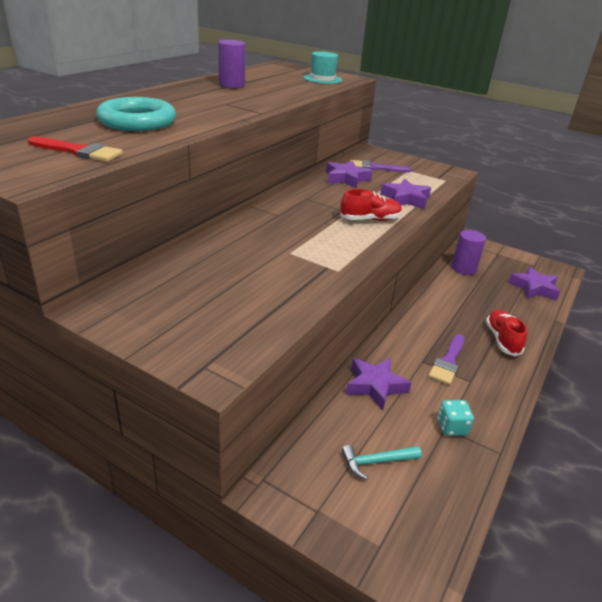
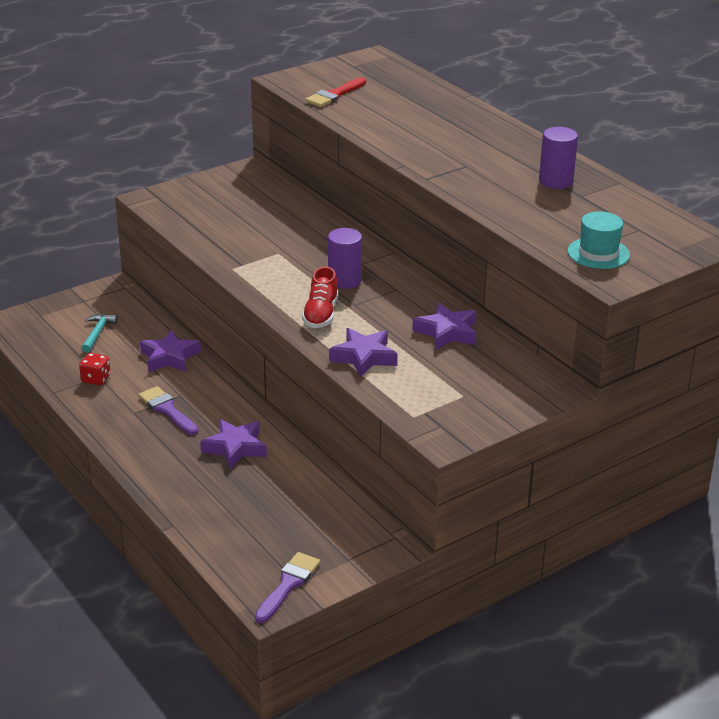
camera: 115 degrees right, 0 degrees up
turquoise ring [96,97,176,131] -> none
purple brush [350,160,411,172] -> purple brush moved to [255,552,320,623]
turquoise dice [437,400,474,436] -> red dice [79,353,111,386]
purple cylinder [452,230,486,275] -> purple cylinder moved to [328,228,362,289]
red shoe [486,310,527,356] -> none
purple star [508,267,560,301] -> purple star moved to [200,419,267,469]

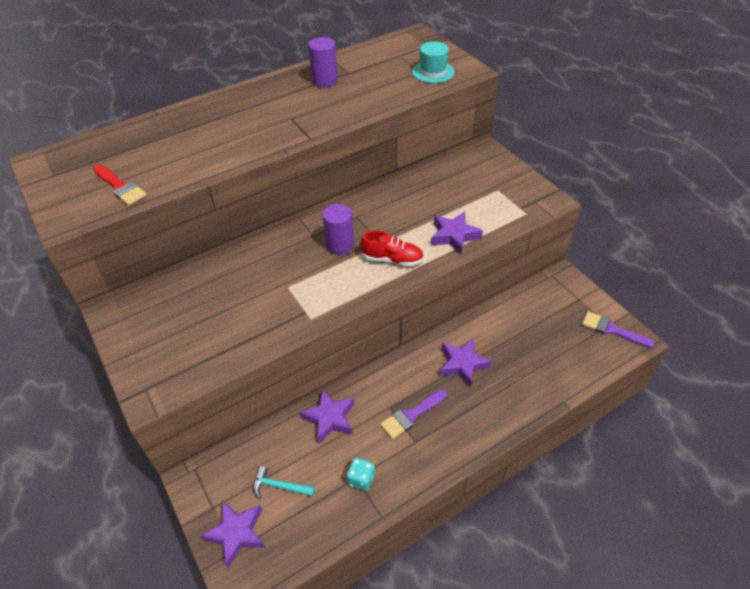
camera: 85 degrees left, 15 degrees up
red dice [79,353,111,386] -> turquoise dice [347,457,375,491]
purple star [412,302,476,350] -> purple star moved to [201,501,265,568]

